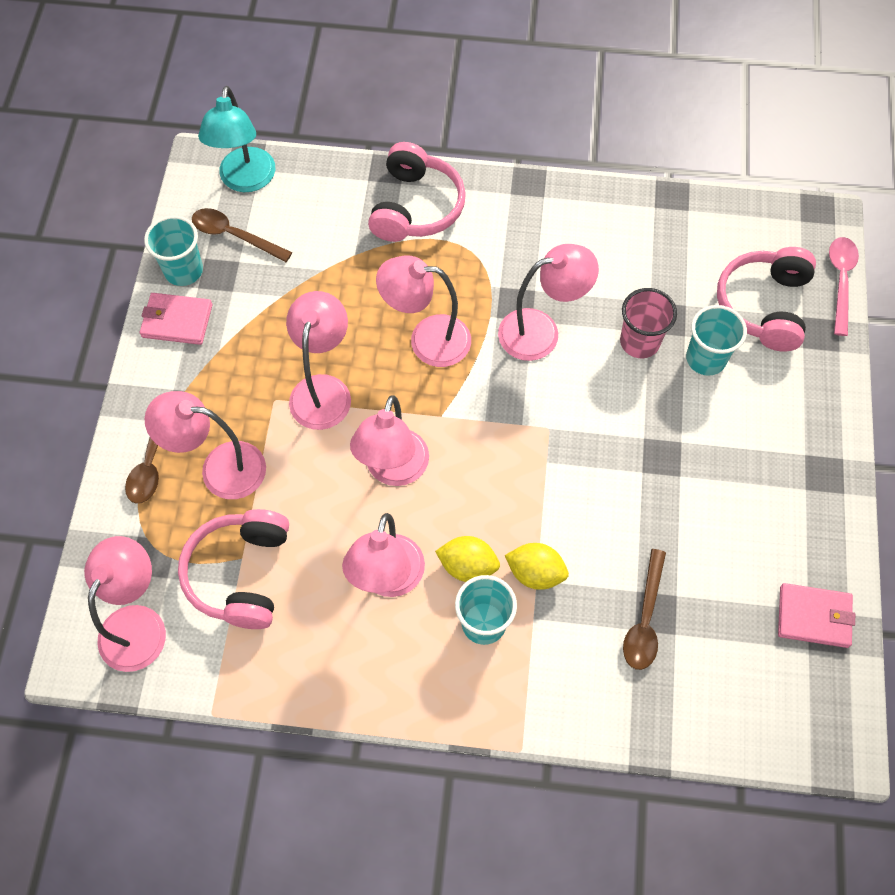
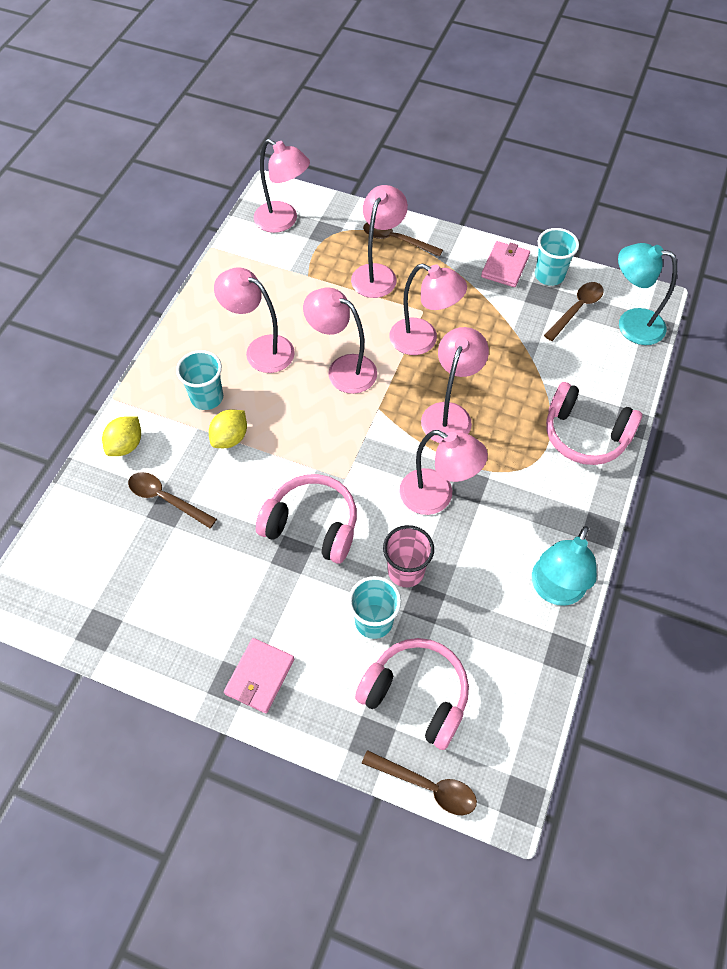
camera: 105 degrees right, 5 degrees down
pink headphones [178,509,289,629] -> pink headphones moved to [256,474,357,564]
yellow lemon [435,536,500,582] -> yellow lemon moved to [102,416,141,456]
pink lamp [498,244,599,361] -> pink lamp turned 60 degrees counterclockwise [399,430,488,515]
pink wallet [778,583,855,648] -> pink wallet moved to [224,638,294,713]
pink spoon [829,237,859,336] -> brown spoon [362,750,477,815]
none -> turquoise lamp [532,526,597,606]

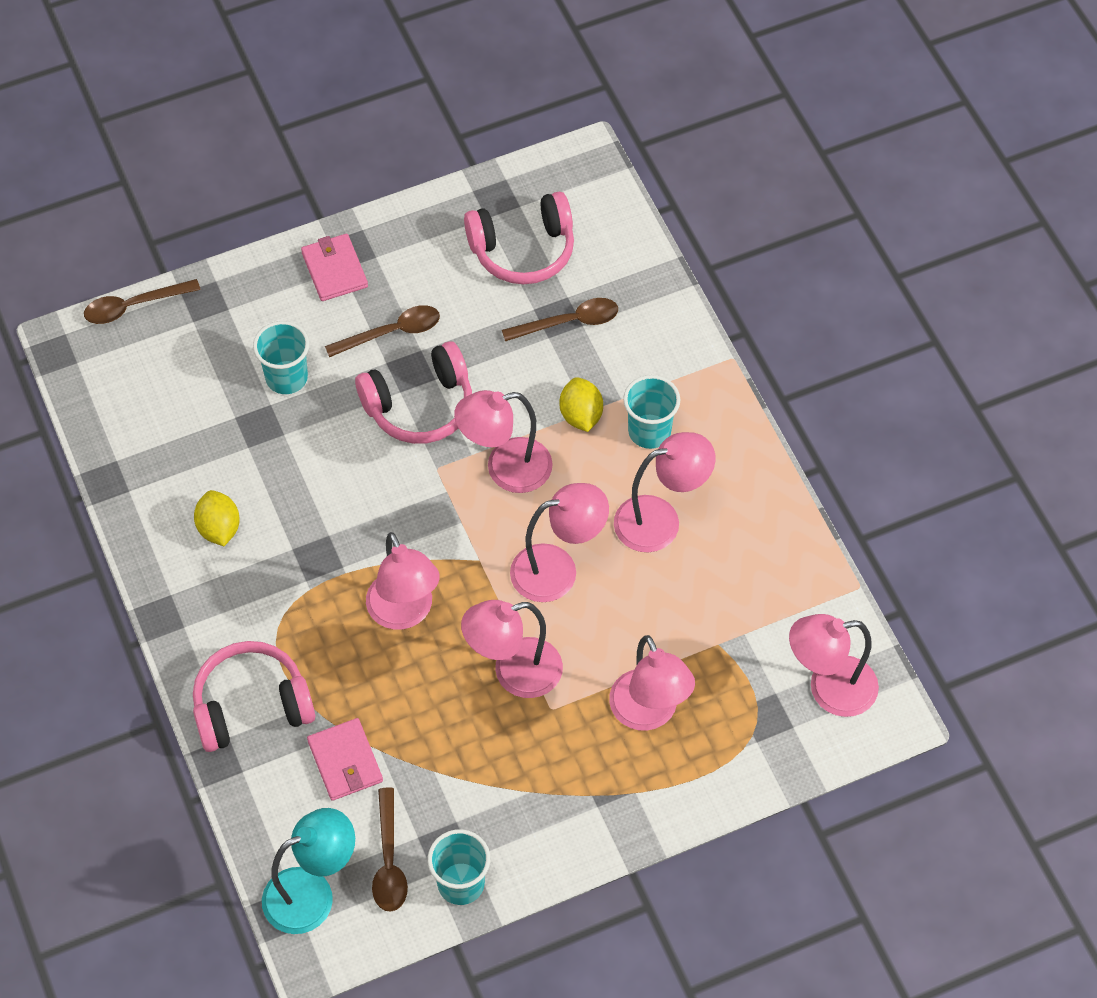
camera: 135 degrees right, 0 degrees up
yellow lemon [102,416,141,456] -> yellow lemon moved to [194,490,240,546]
pink headphones [355,638,469,750] -> pink headphones moved to [464,192,574,284]
brown spoon [363,223,443,257] -> brown spoon moved to [325,305,440,357]
pink cup [383,525,434,587] -> none
pink lamp [399,430,488,515] -> pink lamp moved to [454,390,553,493]
pink wallet [481,241,530,287] -> pink wallet moved to [307,718,383,801]
turquoise lamp [532,526,597,606] -> none

